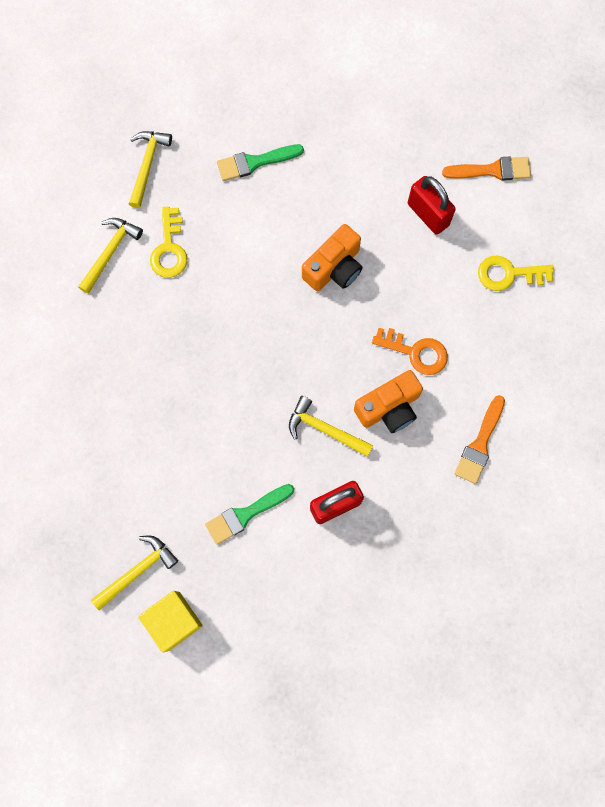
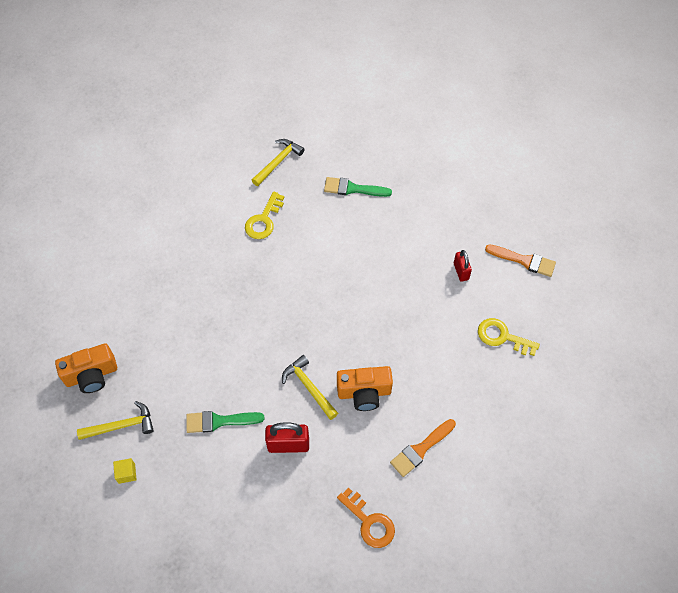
camera: 25 degrees right, 15 degrees down
yellow hammer [78,218,143,294] -> none
yellow cube [138,591,203,653] -> yellow cube [113,458,137,484], size x0.52
orange camera [302,224,363,291] -> orange camera moved to [55,343,117,393]
orange key [372,328,448,375] -> orange key moved to [337,487,395,548]
red padlock [408,176,456,235] -> red padlock [454,250,472,282], size x0.63

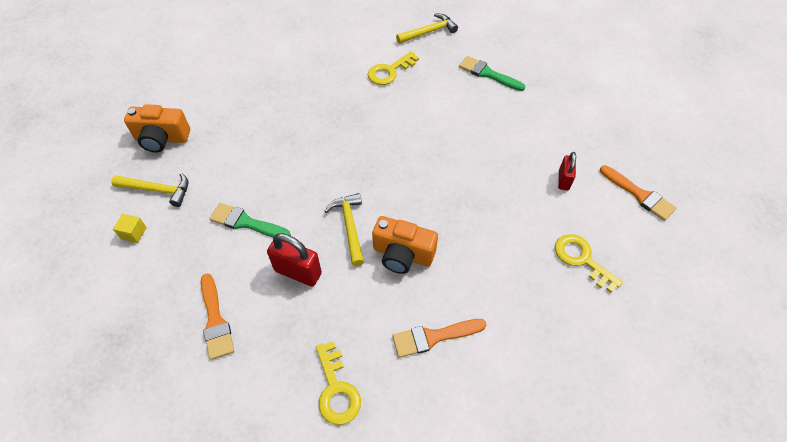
camera: 25 degrees right, 5 degrees down
orange key [337,487,395,548] -> yellow key [316,341,361,425]
none -> orange brush [201,273,234,360]

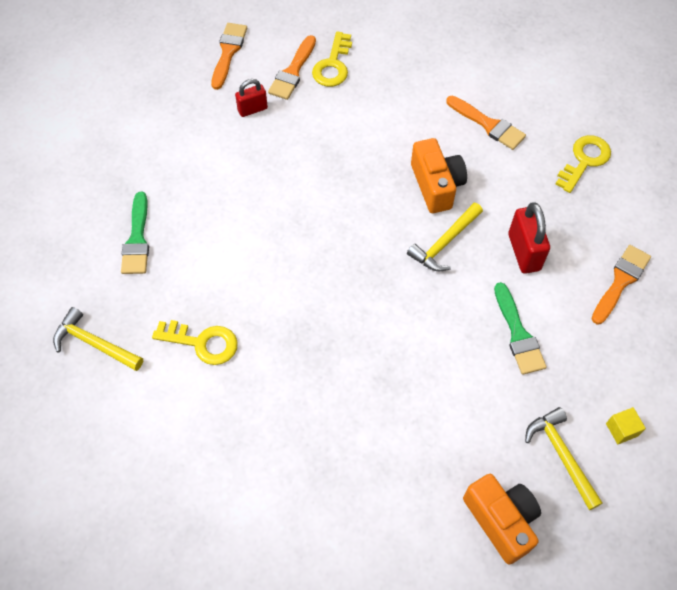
camera: 125 degrees left, 5 degrees up
none -> orange brush [268,35,316,100]

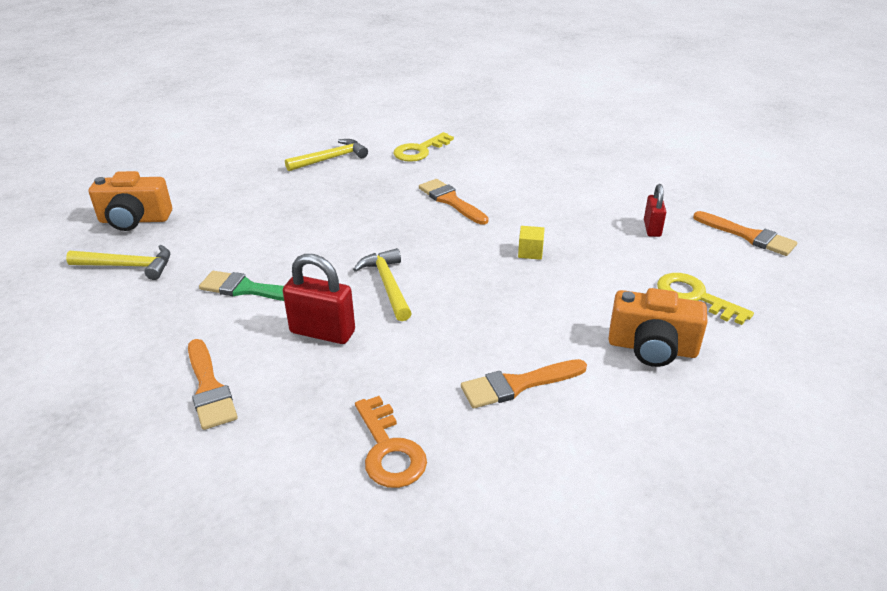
camera: 120 degrees right, 25 degrees down
yellow hammer [53,307,143,371] -> yellow hammer moved to [285,139,368,171]
green brush [121,192,149,274] -> none
orange brush [268,35,316,100] -> orange brush moved to [419,179,489,225]
orange camera [411,138,467,213] -> orange camera moved to [608,288,708,367]
yellow key [556,135,611,193] -> orange key [355,396,427,488]
yellow cube [606,407,646,444] -> yellow cube moved to [518,226,545,260]

